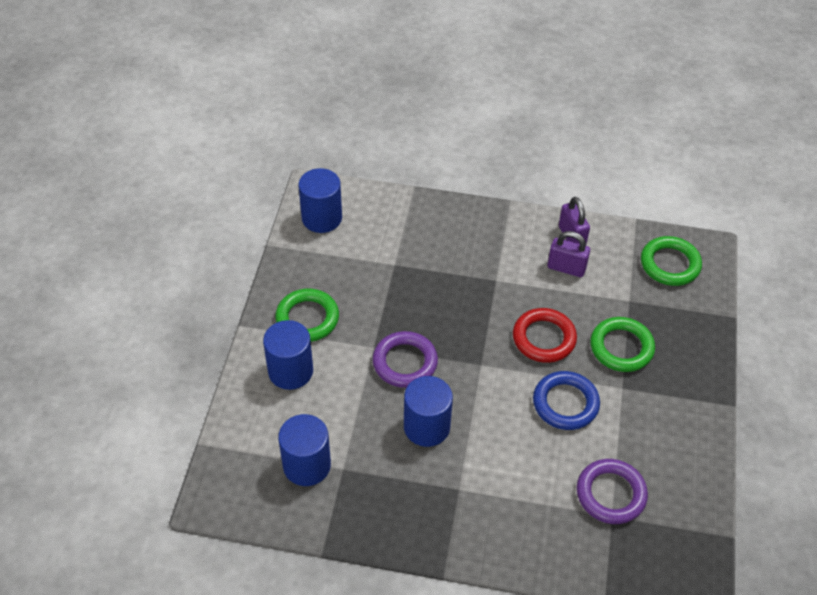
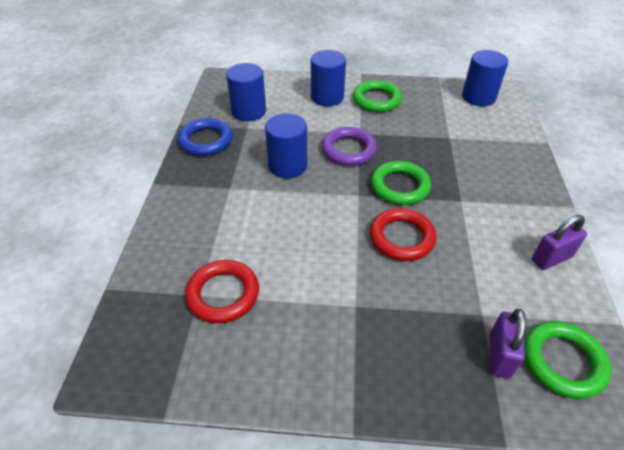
camera: 85 degrees right, 5 degrees down
blue ring [533,371,600,430] -> blue ring moved to [178,118,232,156]
purple padlock [547,231,590,277] -> purple padlock moved to [490,309,526,379]
purple ring [577,459,648,524] -> red ring [185,260,259,323]
green ring [590,317,655,372] -> green ring moved to [371,161,431,205]

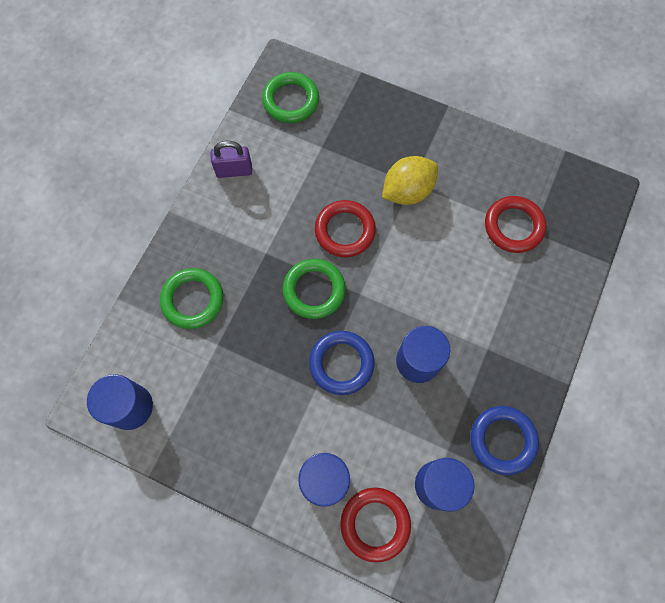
camera: 160 degrees left, 25 degrees up
purple ring [322,127,377,166] -> blue ring [309,331,375,395]
green ring [353,80,402,112] -> green ring moved to [160,268,223,329]
purple padlock [490,309,526,379] -> none
none -> red ring [340,487,411,563]
none -> yellow lemon [382,156,438,205]

